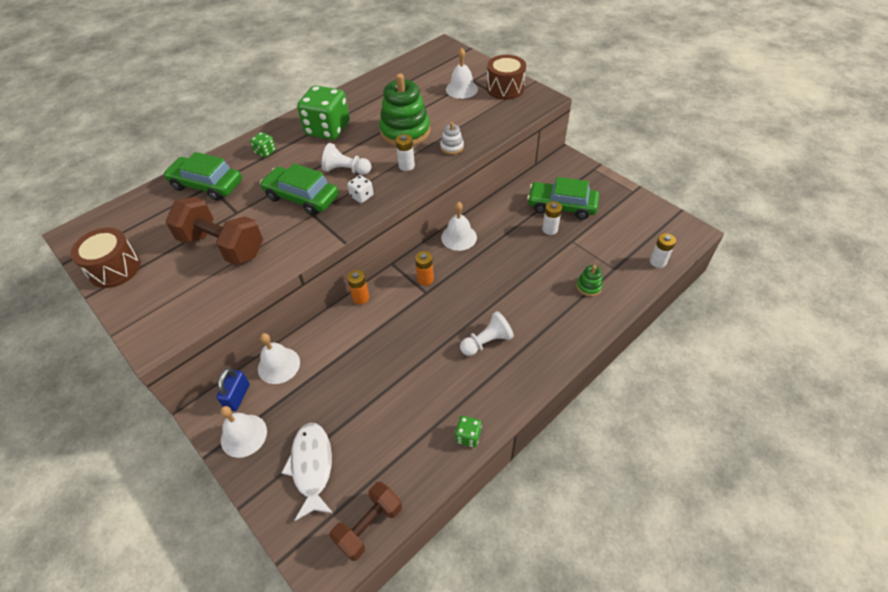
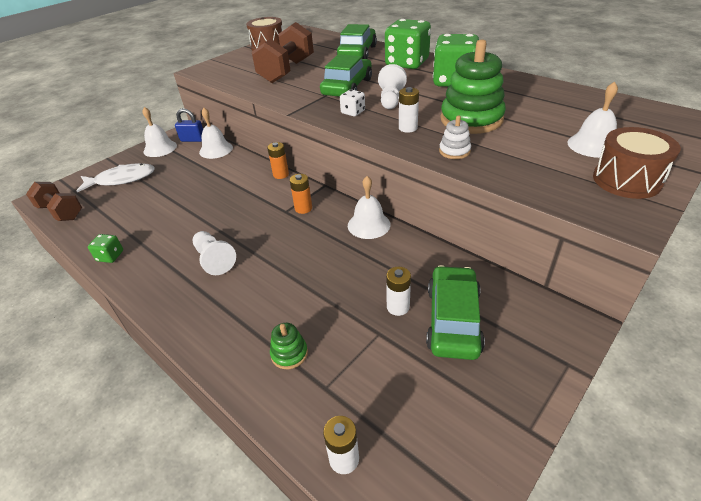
camera: 85 degrees right, 10 degrees down
green dice [250,132,276,158] -> green dice [385,19,431,69], size x2.26

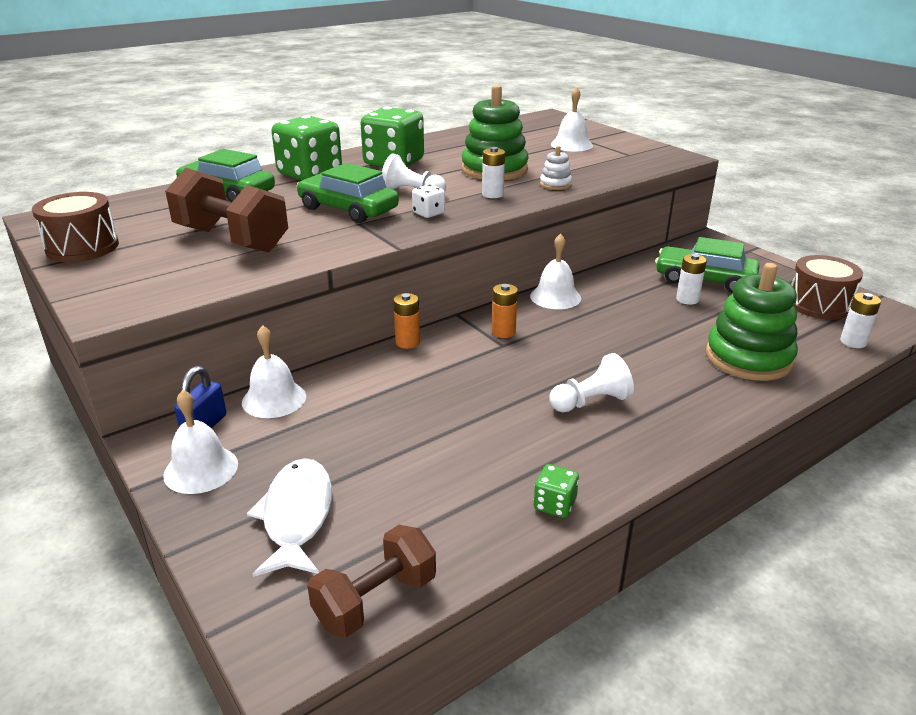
camera: 80 degrees left, 10 degrees down
green stacking toy [270,323,308,369] -> green stacking toy [706,263,798,381], size x2.21
brown drum [593,127,681,199] -> brown drum moved to [791,255,863,320]

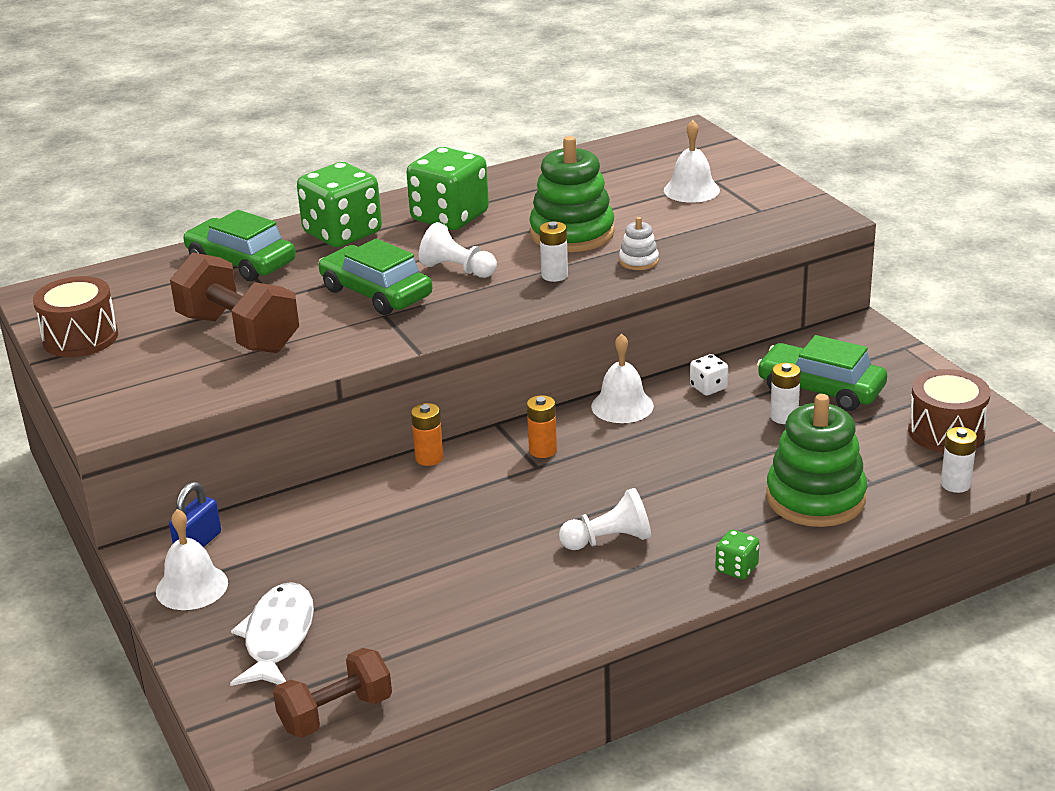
camera: 10 degrees right, 0 degrees up
white bell [242,325,306,418] -> none
white dice [412,184,445,218] -> white dice moved to [690,354,728,396]
green dice [534,464,579,518] -> green dice moved to [716,529,759,579]

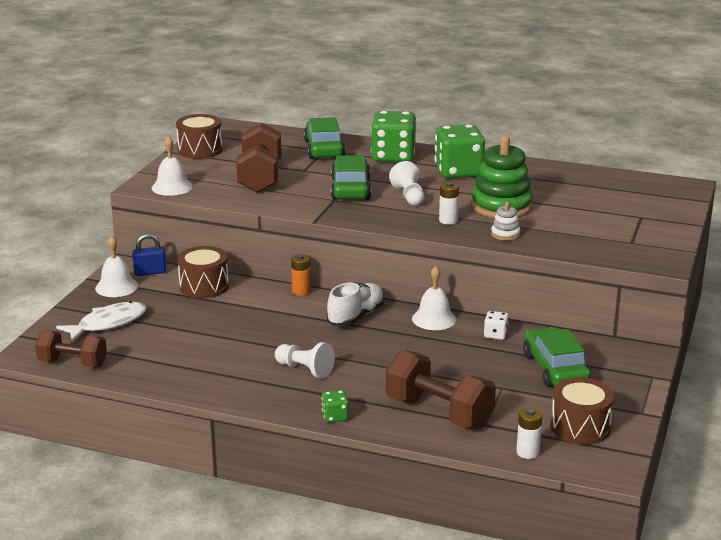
camera: 45 degrees right, 5 degrees down
orange battery [527,395,557,458] -> white shoe [327,282,384,326]
white bell [664,120,720,203] -> white bell moved to [152,136,193,196]
green stacking toy [766,394,867,527] -> brown dumbbell [386,350,496,429]
white battery [770,363,801,424] -> none
none -> brown drum [177,246,229,299]

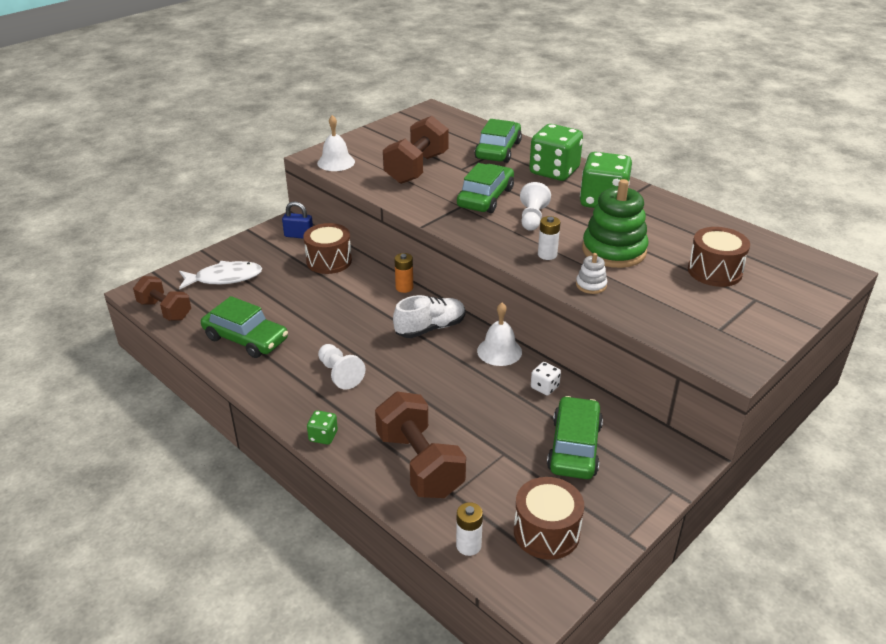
camera: 25 degrees right, 10 degrees up
white bell [95,236,138,297] -> none
brown drum [176,114,223,159] -> brown drum moved to [688,227,750,287]
none -> green car [201,296,288,358]

